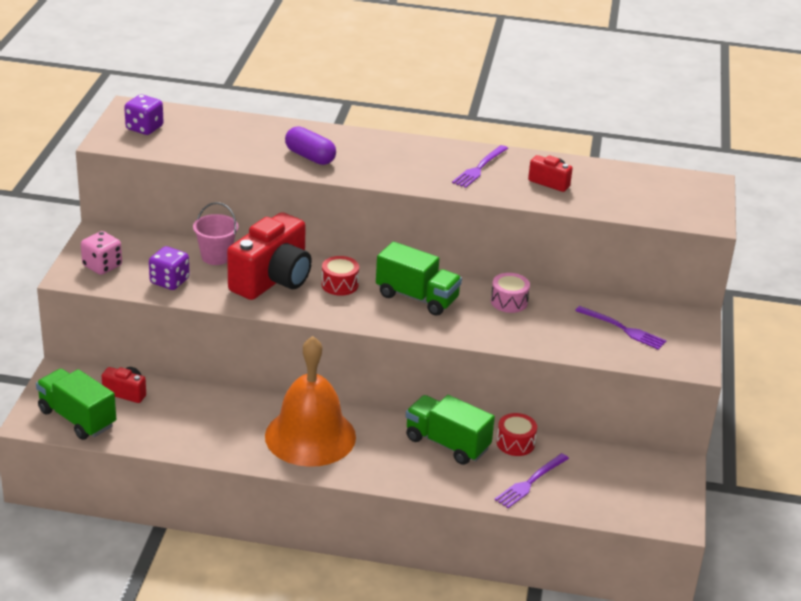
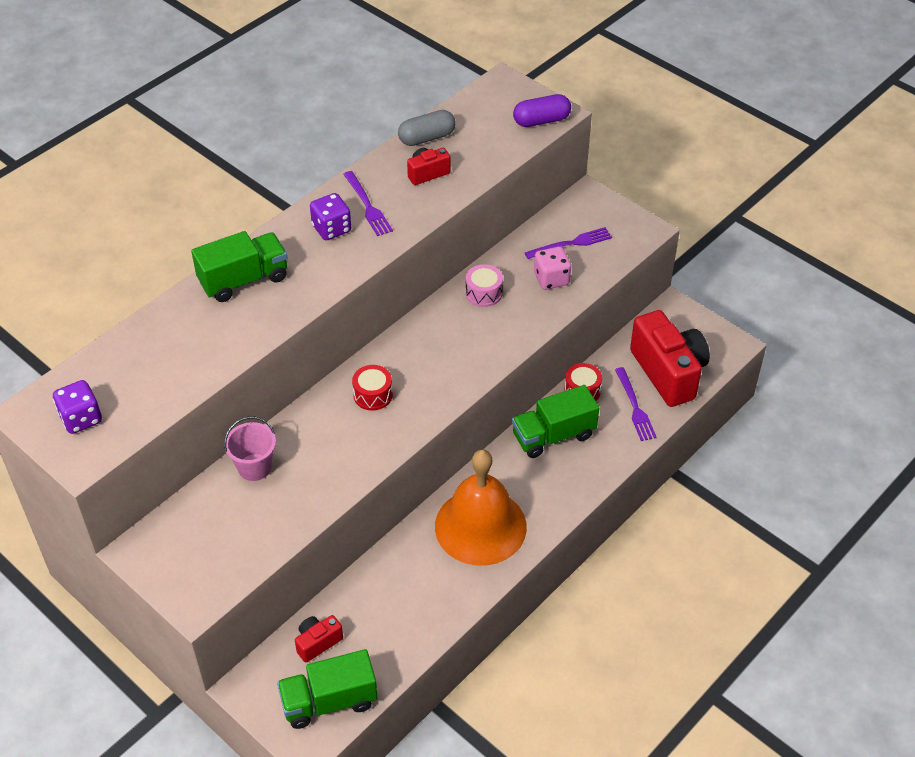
camera: 55 degrees left, 15 degrees up
pink dice [81,231,122,275] -> pink dice moved to [534,247,571,290]
purple dice [149,246,190,290] -> purple dice moved to [310,193,351,240]
red camera [227,212,312,300] -> red camera moved to [630,310,710,407]
purple capsule [285,126,336,165] -> purple capsule moved to [513,94,571,127]
green truck [376,241,462,316] -> green truck moved to [191,231,287,302]
none -> grey capsule [398,110,456,146]

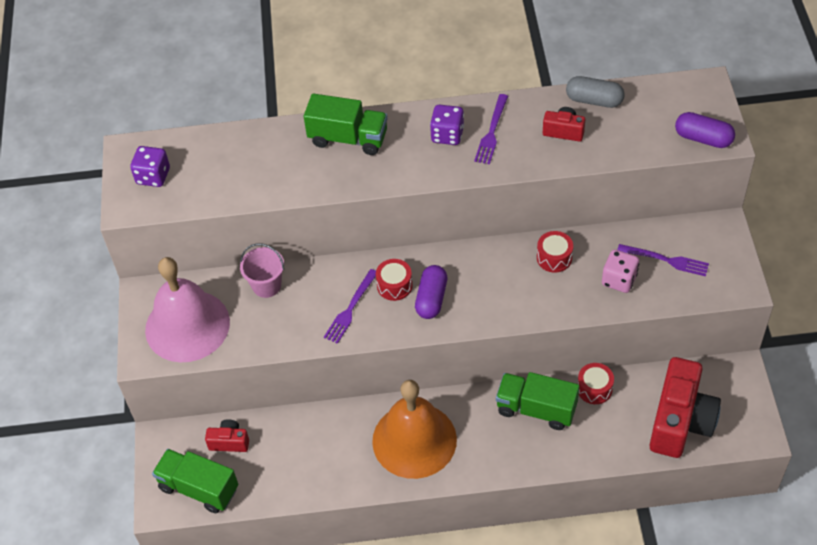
camera: 45 degrees right, 5 degrees up
pink drum [466,264,503,307] -> red drum [537,231,573,273]
purple fork [615,367,657,441] -> purple fork moved to [324,269,376,344]
none -> pink bell [145,257,230,362]
none -> purple capsule [415,265,447,319]

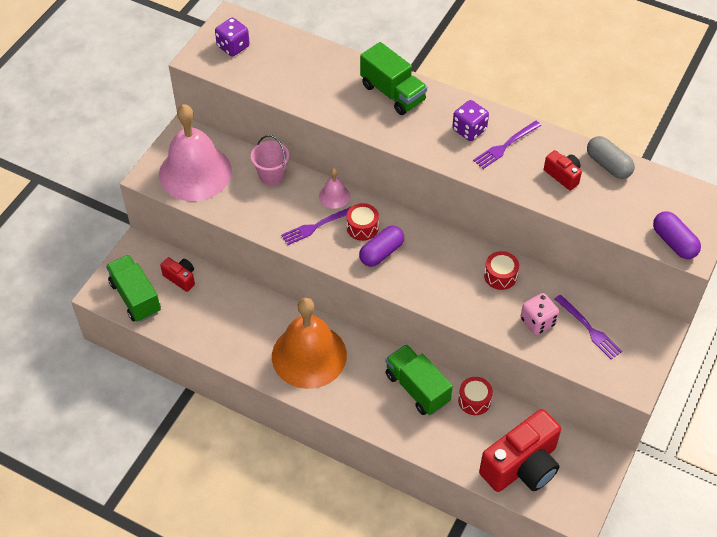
camera: 30 degrees right, 0 degrees up
none -> pink bell [319,169,350,209]

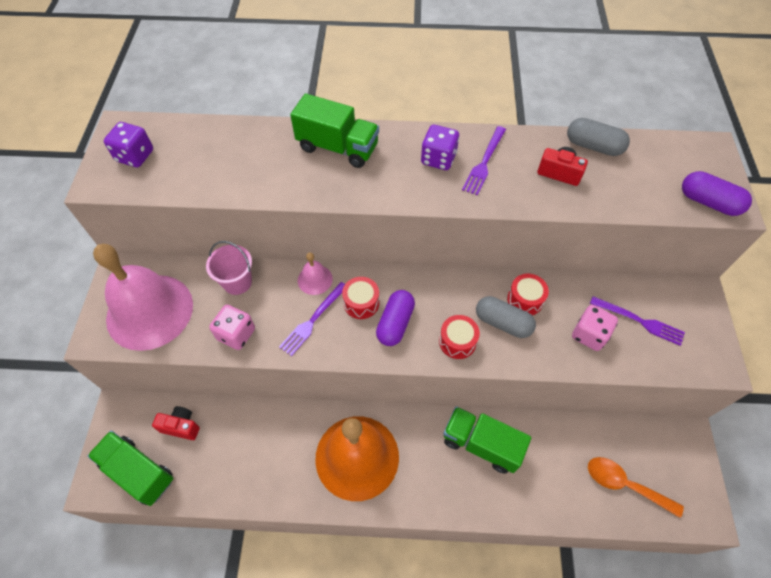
camera: 25 degrees left, 5 degrees up
red drum [458,377,493,415] -> red drum moved to [439,315,480,359]
red camera [479,409,561,492] -> orange spoon [588,457,684,518]
none -> pink dice [209,305,255,350]
none -> grey capsule [476,296,536,338]

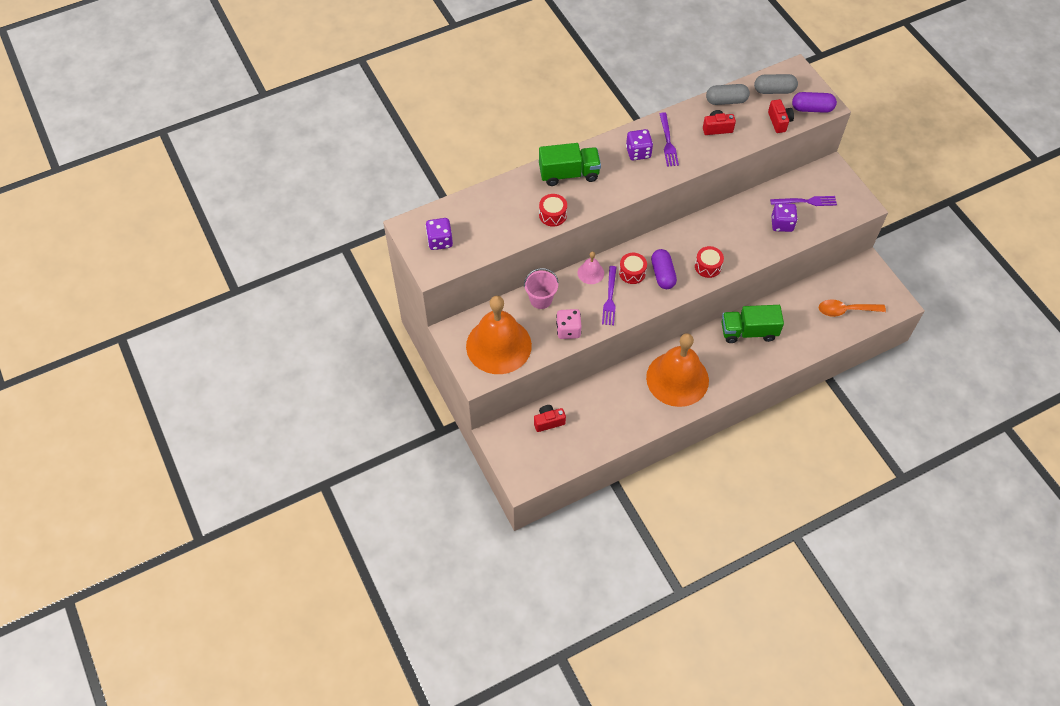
camera: 30 degrees left, 0 degrees up
green truck [88,431,174,506] -> none
pink bell [93,244,193,351] -> orange bell [466,296,532,374]
grey capsule [476,296,536,338] -> grey capsule moved to [754,74,798,94]
red drum [507,274,549,315] -> red drum moved to [539,194,567,227]
pink dice [572,305,618,351] -> purple dice [771,203,798,232]
none -> red camera [768,99,794,133]

